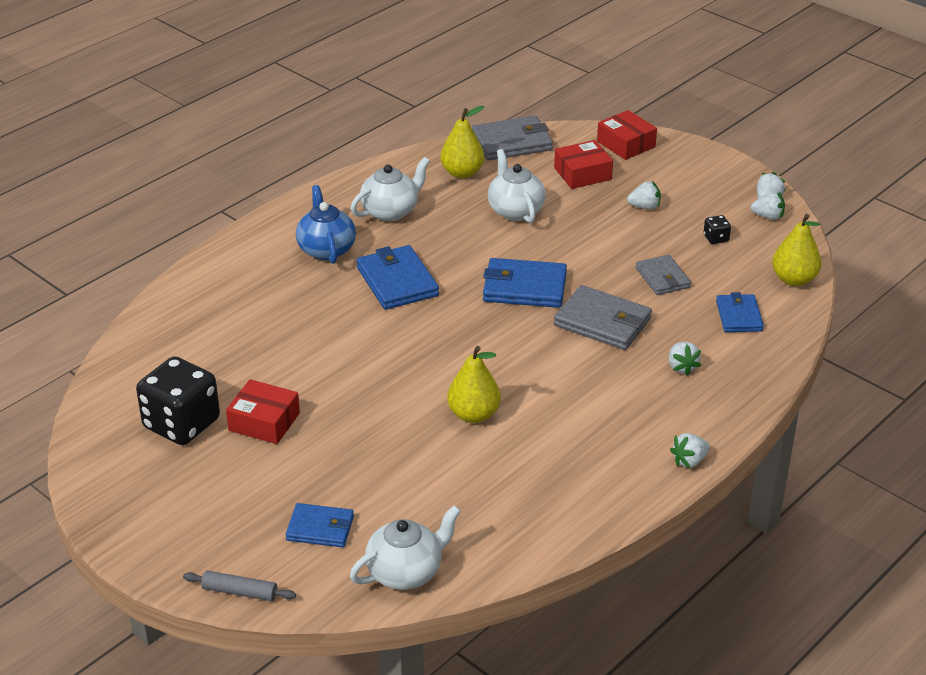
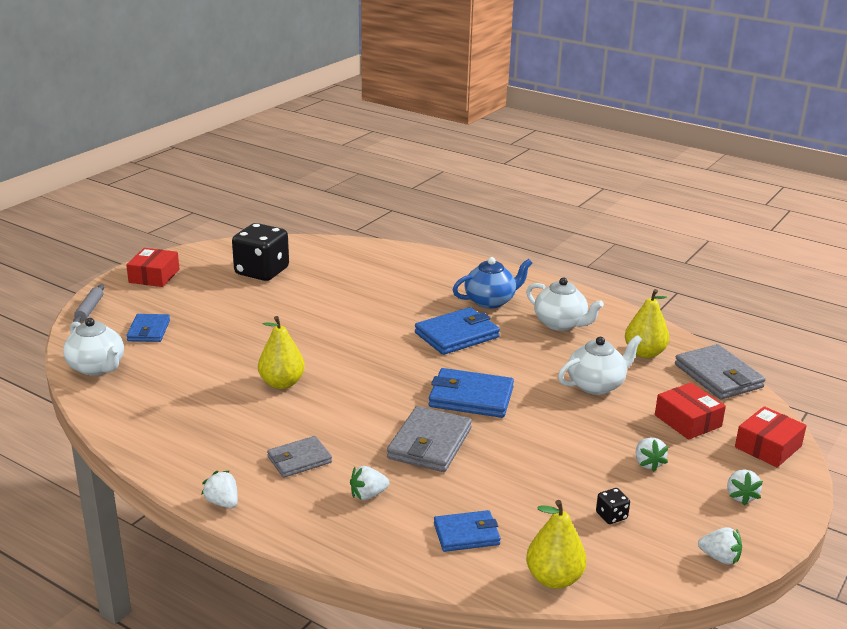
camera: 80 degrees right, 10 degrees down
red box [226,379,300,444] -> red box moved to [126,248,179,287]
blue wallet [483,258,567,308] -> blue wallet turned 75 degrees counterclockwise [429,368,514,418]
grey wallet [636,255,691,295] -> grey wallet moved to [267,436,332,478]
white strawberry [751,191,785,220] -> white strawberry moved to [727,469,763,505]

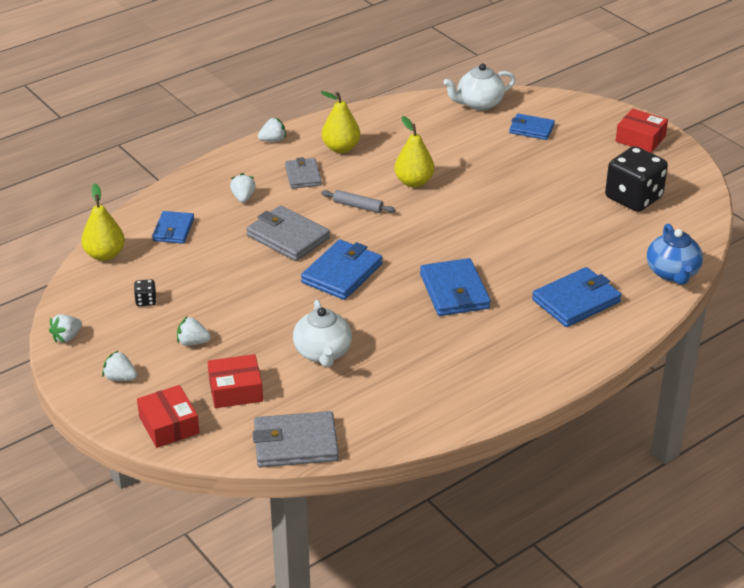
camera: 110 degrees right, 10 degrees up
grey rolling pin [73,284,104,323] -> grey rolling pin moved to [321,190,395,213]
blue teapot [453,257,532,309] -> blue teapot moved to [647,224,703,285]
white teapot [526,278,604,331] -> none
yellow pear [625,289,669,358] -> yellow pear moved to [321,91,360,153]
none -> blue wallet [532,267,621,327]

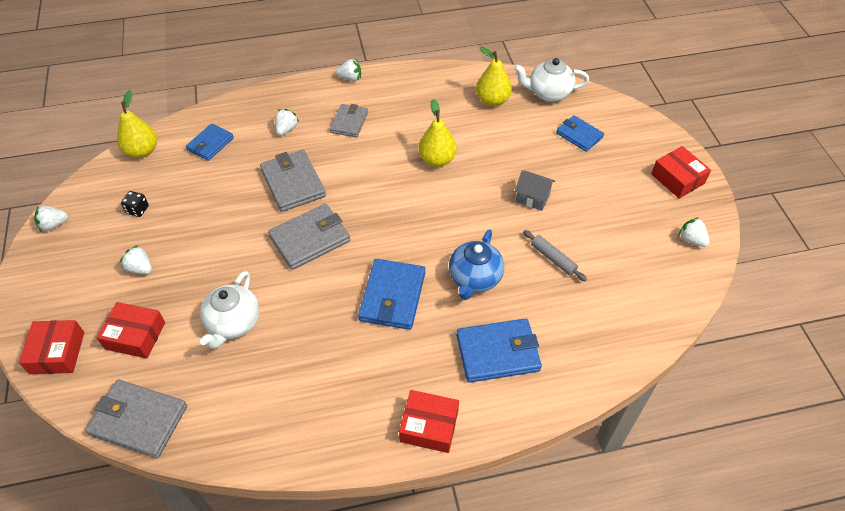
camera: 25 degrees right, 15 degrees up
white strawberry [102,351,137,381] -> white strawberry moved to [678,217,710,247]
blue wallet [301,239,382,300] -> grey wallet [268,204,350,270]
yellow pear [321,91,360,153] -> yellow pear moved to [476,47,512,106]
grey rolling pin [321,190,395,213] -> grey rolling pin moved to [523,230,587,281]
black dice [605,146,668,212] -> none
blue teapot [647,224,703,285] -> blue teapot moved to [449,229,504,300]
none -> red box [399,390,459,453]
none -> grey house [515,170,555,211]

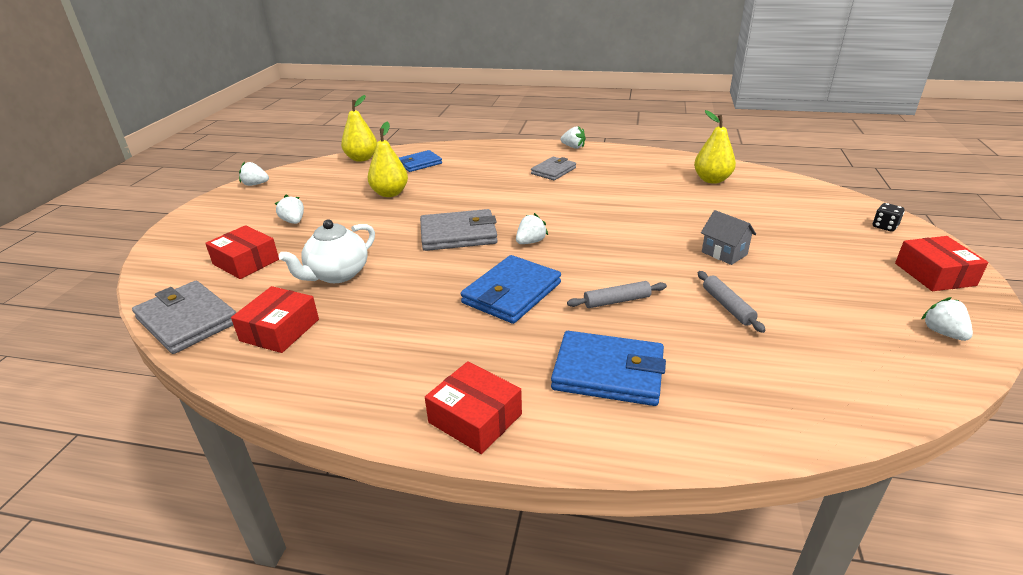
camera: 25 degrees right, 20 degrees down
red box [19,320,84,374] -> red box moved to [231,286,319,353]
black dice [121,191,149,217] -> black dice moved to [873,203,905,232]
grey wallet [260,150,326,212] -> none
white strawberry [275,109,299,136] -> white strawberry moved to [516,213,548,244]
yellow pear [418,99,457,167] -> yellow pear moved to [367,122,408,197]
blue teapot [449,229,504,300] -> grey rolling pin [567,281,667,308]
white teapot [514,58,589,102] -> none
blue wallet [556,115,604,152] -> none

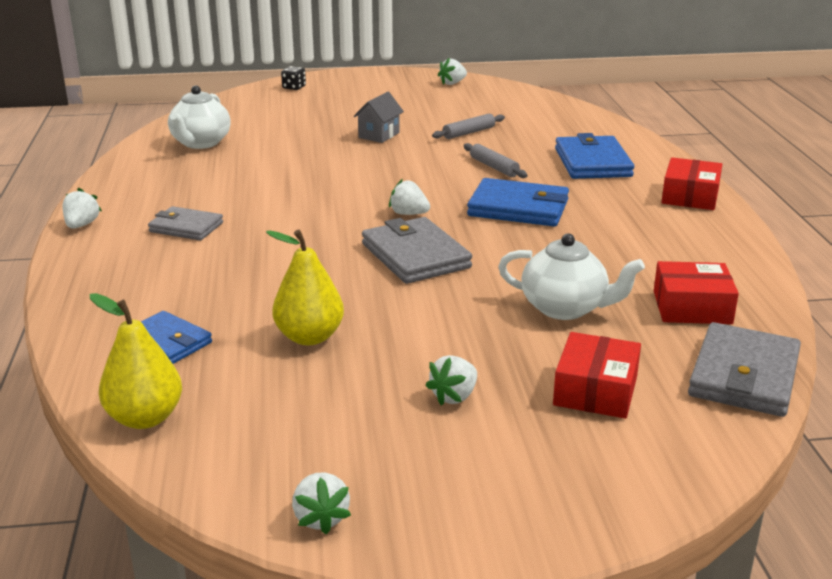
camera: 110 degrees left, 5 degrees down
yellow pear [694,110,736,184] -> white teapot [168,85,231,149]
red box [895,236,988,291] -> none

